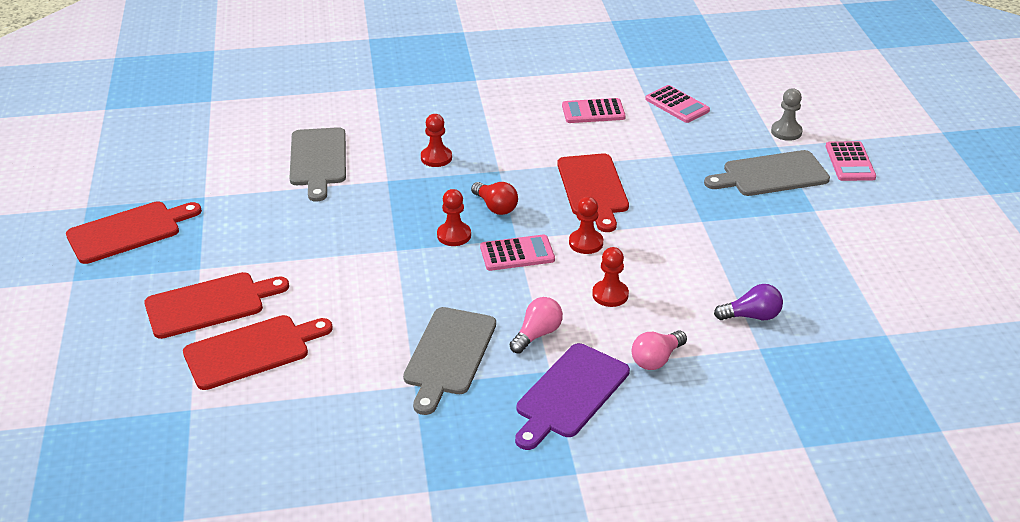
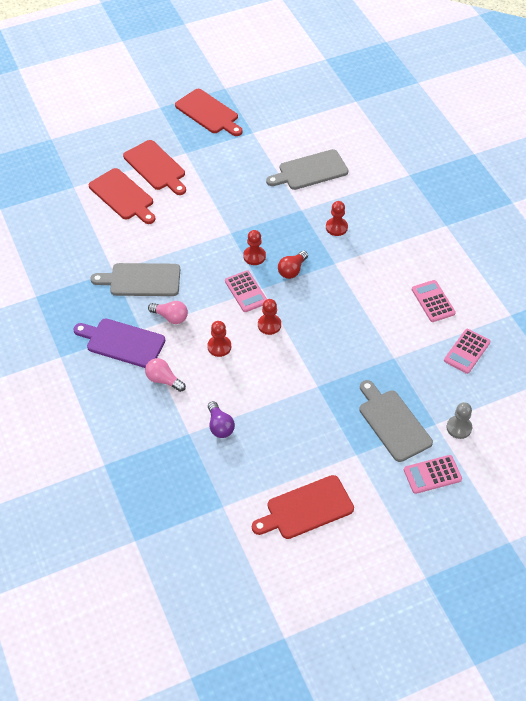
camera: 75 degrees right, 15 degrees up
red cutting board [557,154,629,232] -> red cutting board moved to [252,475,354,539]

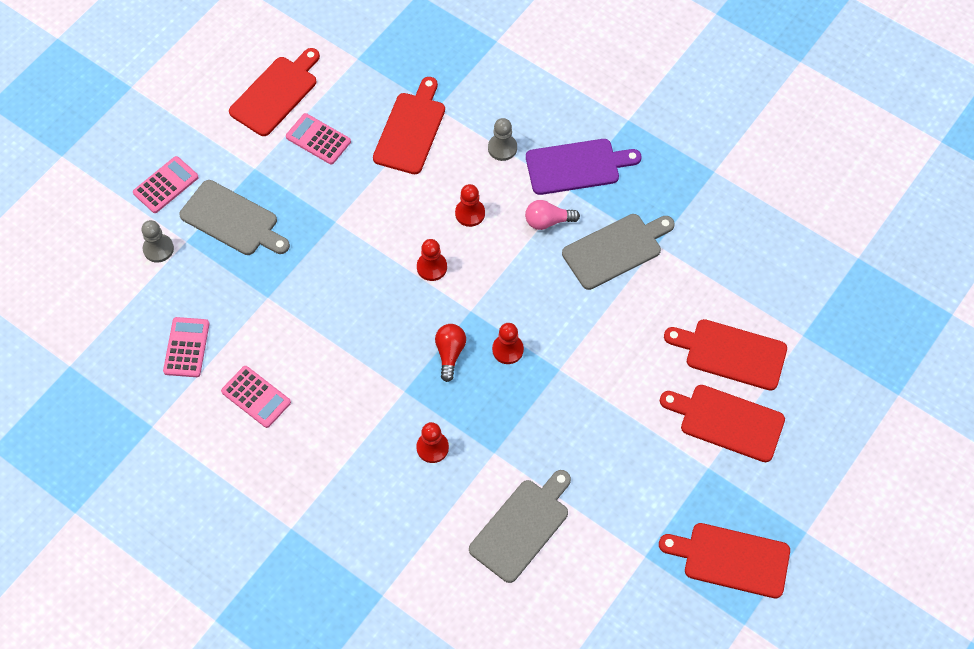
camera: 150 degrees right, 10 degrees up
pink light bulb [145,358,186,392] -> grey pawn [488,118,517,161]
purple light bulb [208,401,235,438] -> red cutting board [373,77,445,174]
pink calculator [225,270,267,312] -> pink calculator moved to [286,113,351,165]

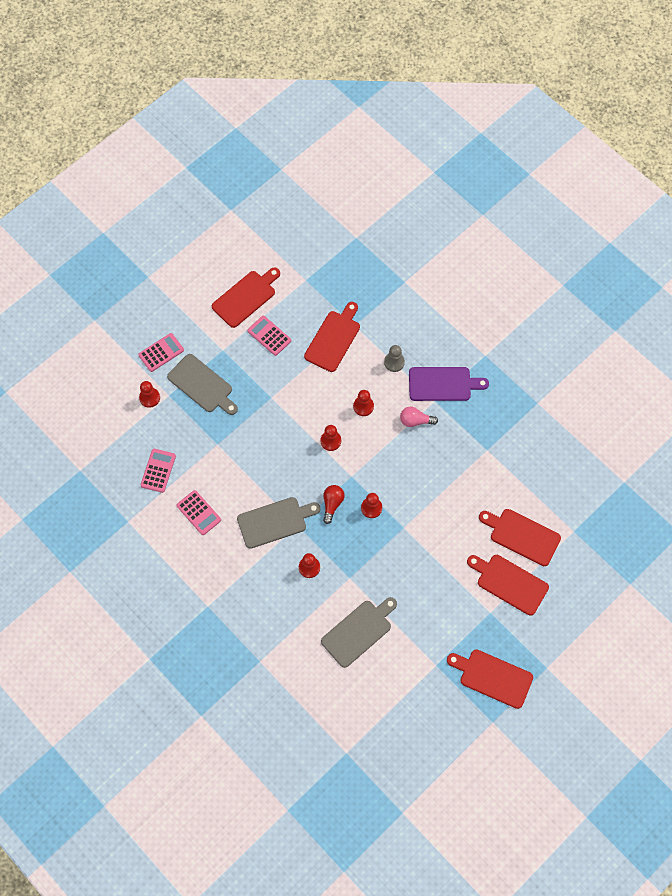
camera: 10 degrees right, 5 degrees up
grey pawn [141,220,174,263] -> red pawn [139,381,160,408]
grey cutting board [562,214,675,290] -> grey cutting board moved to [237,497,320,549]

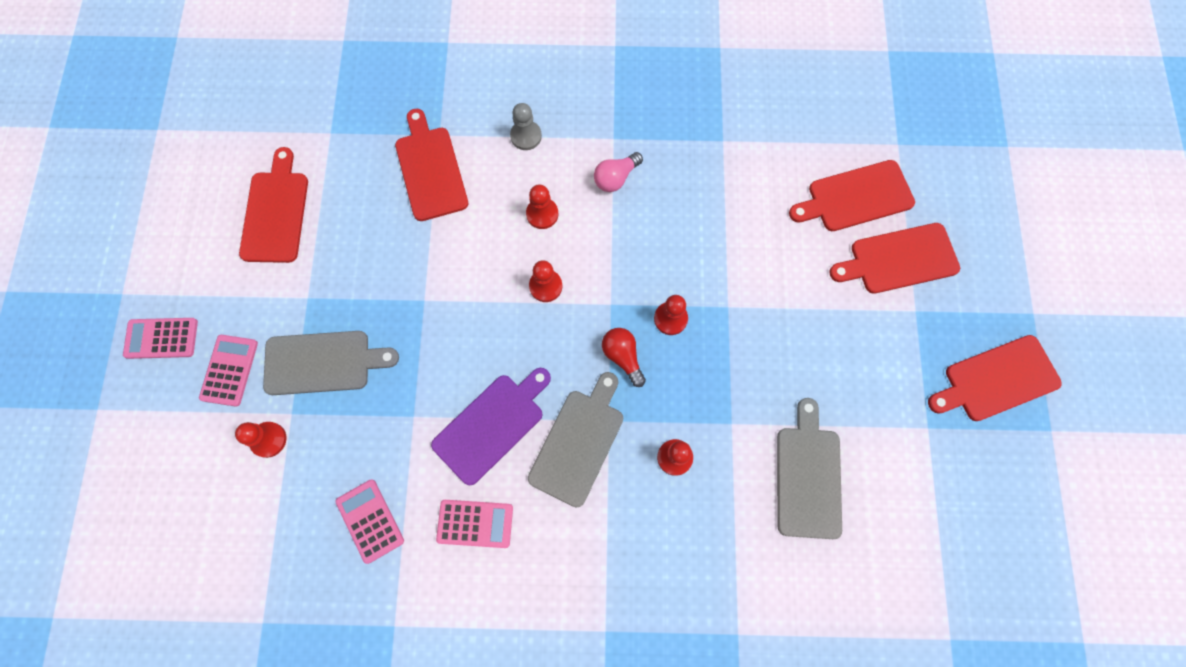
camera: 45 degrees left, 5 degrees up
pink calculator [247,316,291,356] -> pink calculator moved to [123,318,198,359]
purple cutting board [409,367,489,401] -> purple cutting board moved to [431,368,551,485]

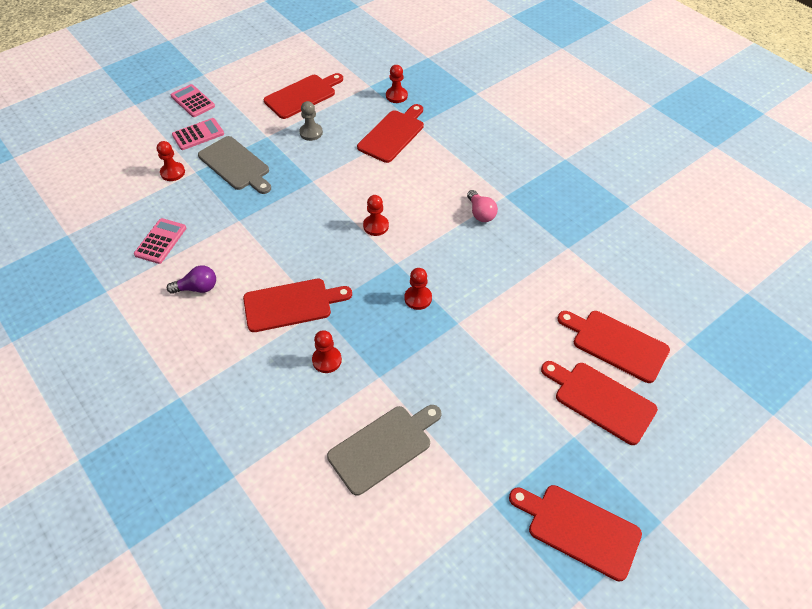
camera: 50 degrees right, 20 degrees down
purple cutting board [431,368,551,485] -> none
pink calculator [436,500,513,548] -> purple light bulb [167,265,216,294]
grey pawn [510,103,542,150] -> grey pawn moved to [299,101,323,141]
red pawn [526,185,558,229] -> red pawn moved to [386,65,408,103]
grey cutting board [528,372,623,507] -> red cutting board [243,279,352,332]
pink light bulb [594,152,643,192] -> pink light bulb turned 120 degrees counterclockwise [467,190,498,222]
red light bulb [602,328,646,387] -> none

